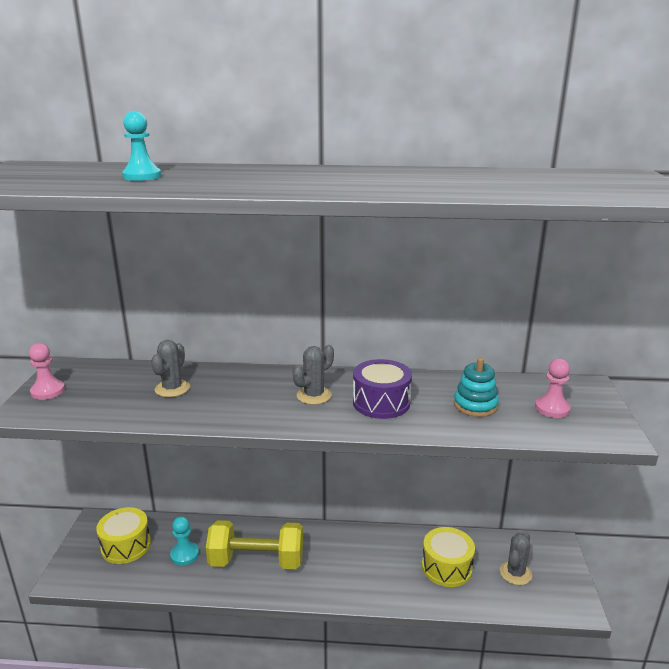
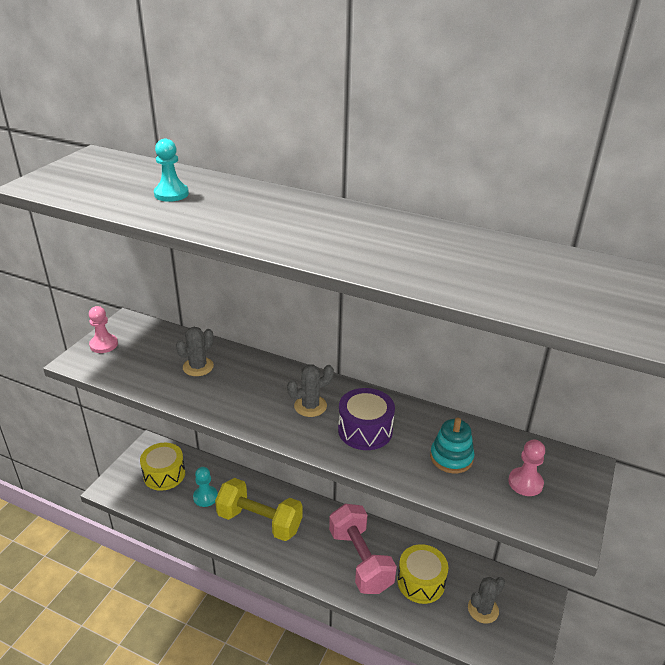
camera: 20 degrees right, 10 degrees up
none -> pink dumbbell [329,504,397,594]

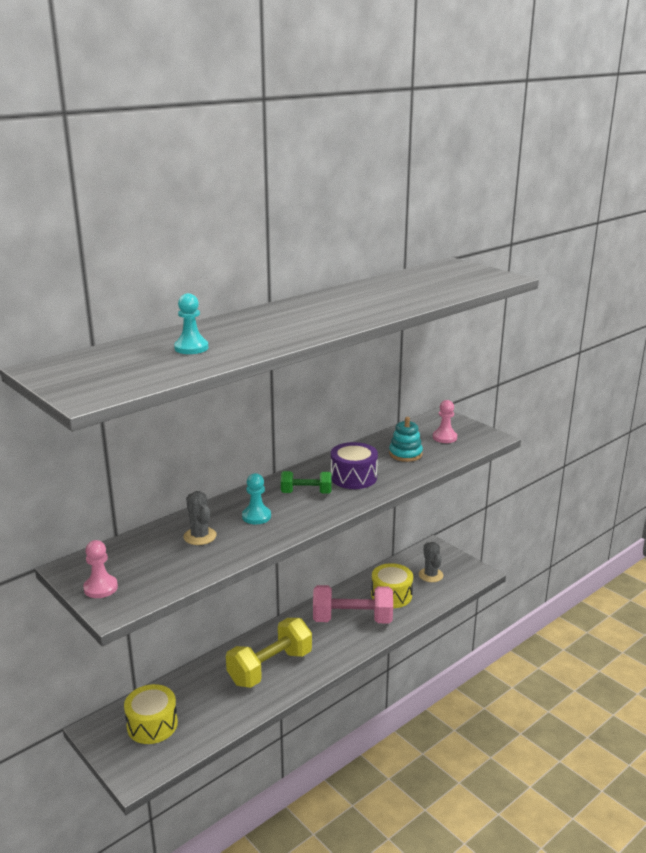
camera: 65 degrees left, 10 degrees down
turquoise pawn [193,467,218,507] -> turquoise pawn moved to [242,473,271,524]
grey cactus [287,365,334,417] -> green dumbbell [281,471,332,494]

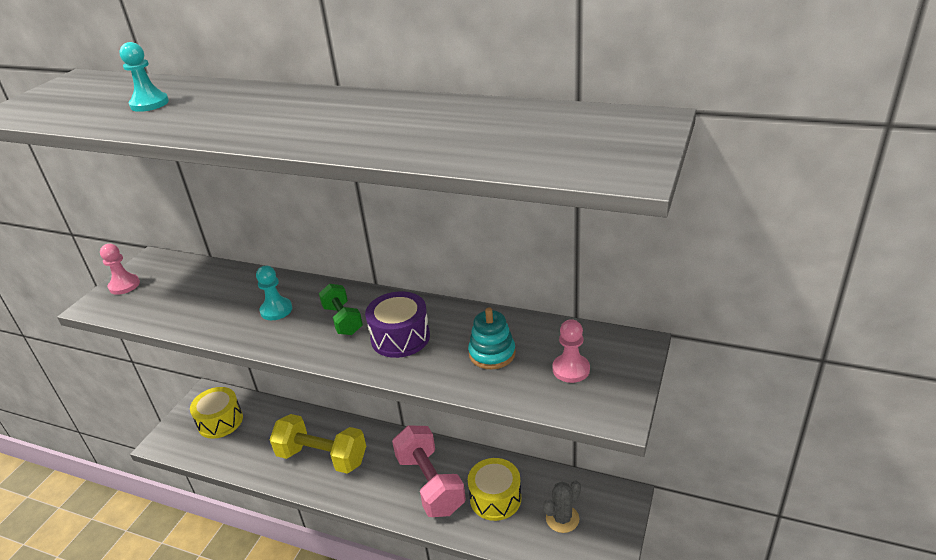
camera: 65 degrees right, 10 degrees up
grey cactus [183,491,217,545] -> none

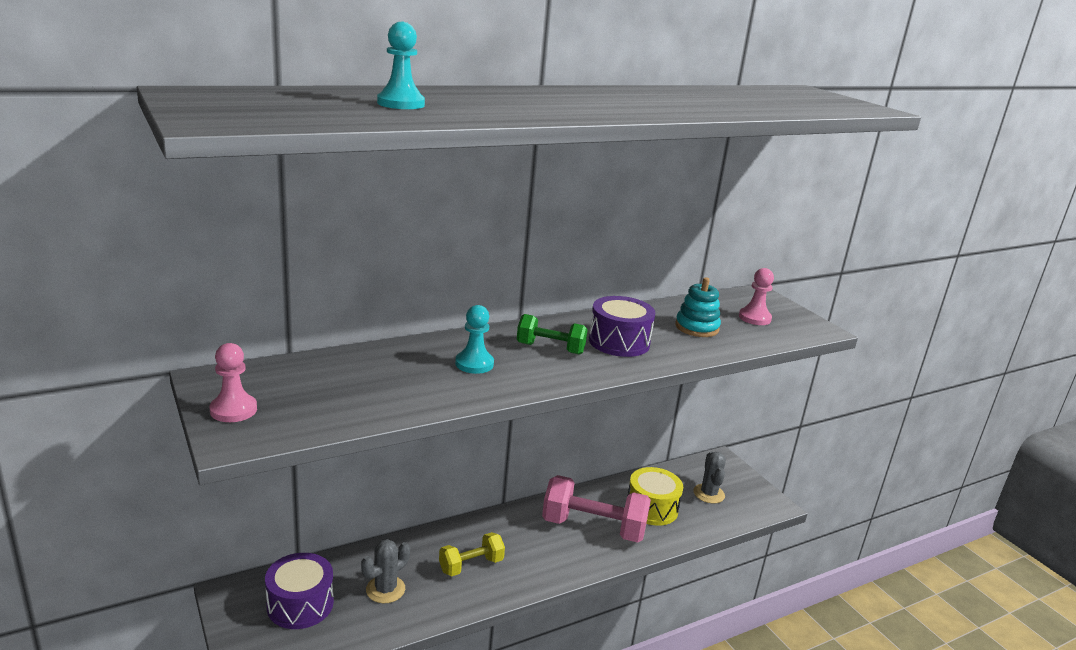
camera: 55 degrees left, 10 degrees down
yellow drum [190,387,243,439] -> purple drum [265,553,334,629]
yellow dumbbell [270,414,366,474] -> yellow dumbbell [439,532,505,576], size x0.56
none -> grey cactus [361,539,410,603]

